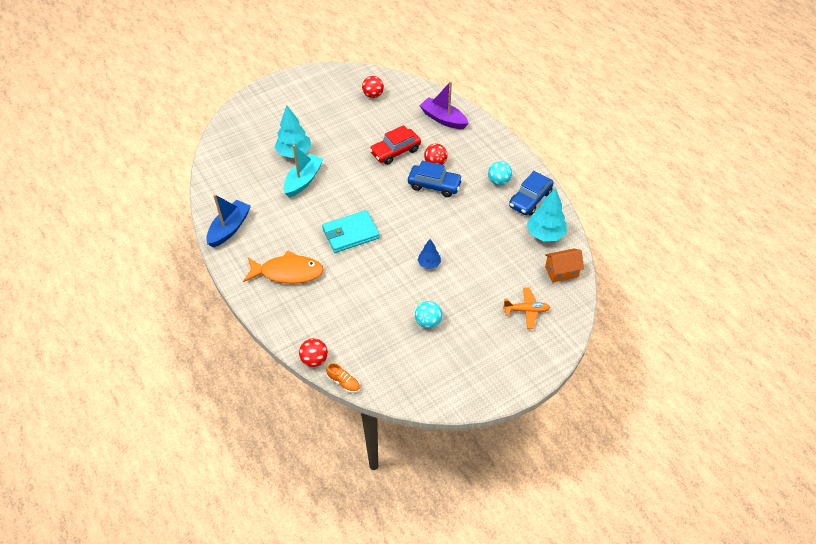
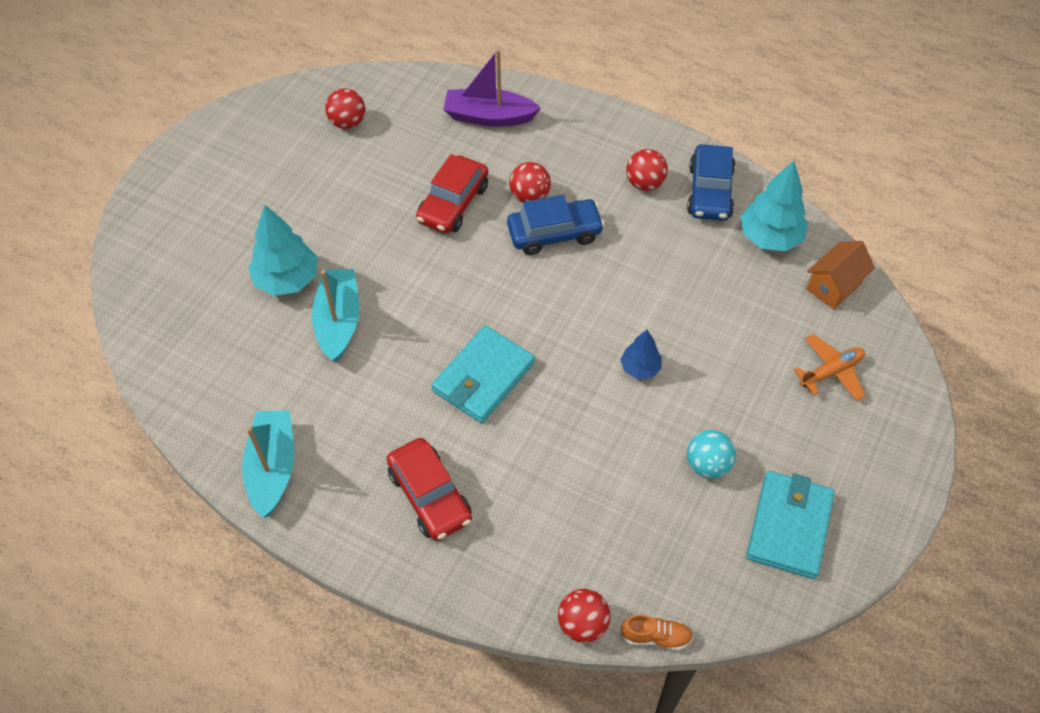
camera: 30 degrees left, 5 degrees up
blue boat [206,194,251,247] -> turquoise boat [242,410,294,518]
orange fish [243,250,324,284] -> red car [387,438,472,541]
turquoise ball [488,161,512,185] -> red ball [626,149,668,191]
none -> turquoise wallet [746,471,835,579]

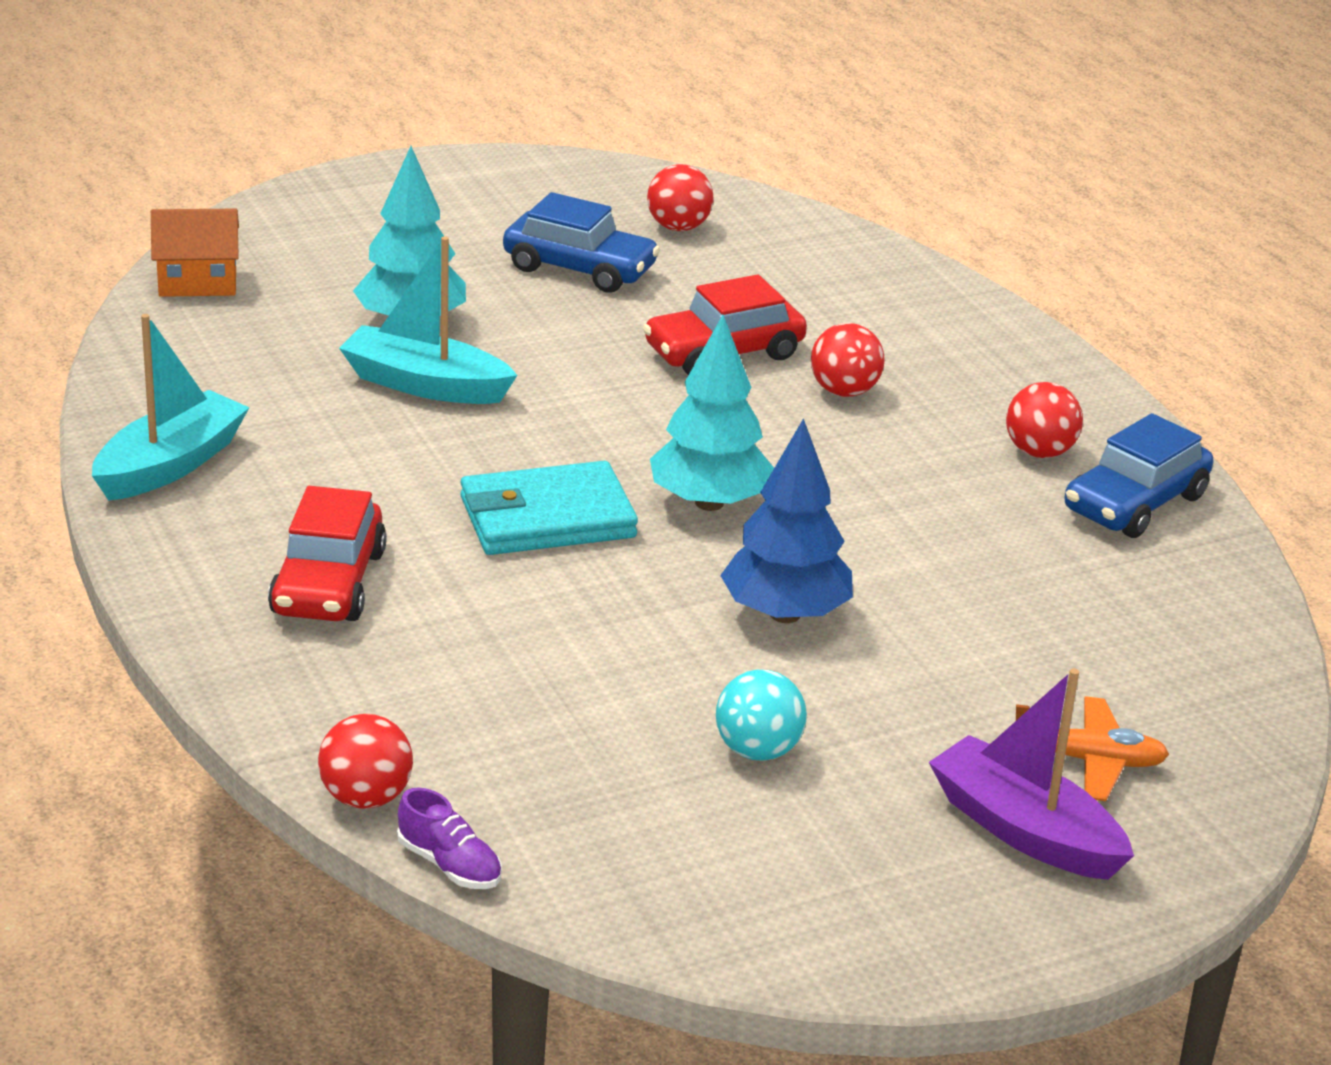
camera: 35 degrees right, 25 degrees down
turquoise boat [312,269,359,362] -> turquoise boat turned 105 degrees counterclockwise [339,236,517,404]
purple boat [443,49,541,127] -> purple boat moved to [929,668,1134,880]
blue car [507,195,605,255] -> blue car moved to [503,192,660,293]
blue tree [620,330,662,379] -> blue tree [720,418,853,623], size x1.74
orange shoe [620,614,693,650] -> purple shoe [397,787,502,889]
turquoise tree [740,161,808,251] -> turquoise tree moved to [650,315,774,511]
turquoise wallet [746,471,835,579] -> none
orange house [807,241,875,309] -> orange house moved to [151,209,239,297]

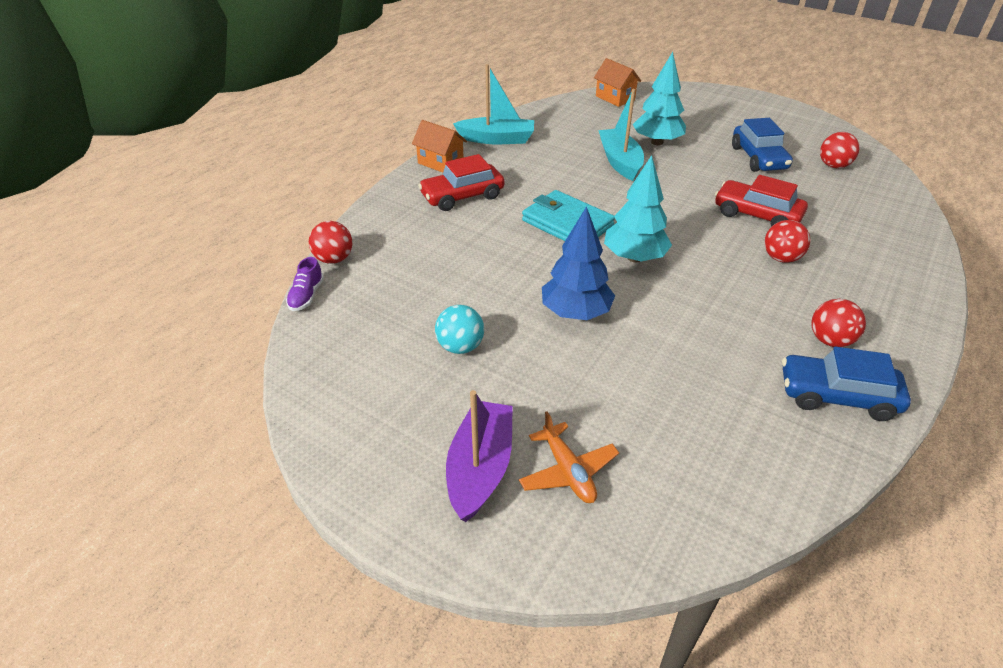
camera: 60 degrees right, 10 degrees up
none -> orange house [412,120,467,173]

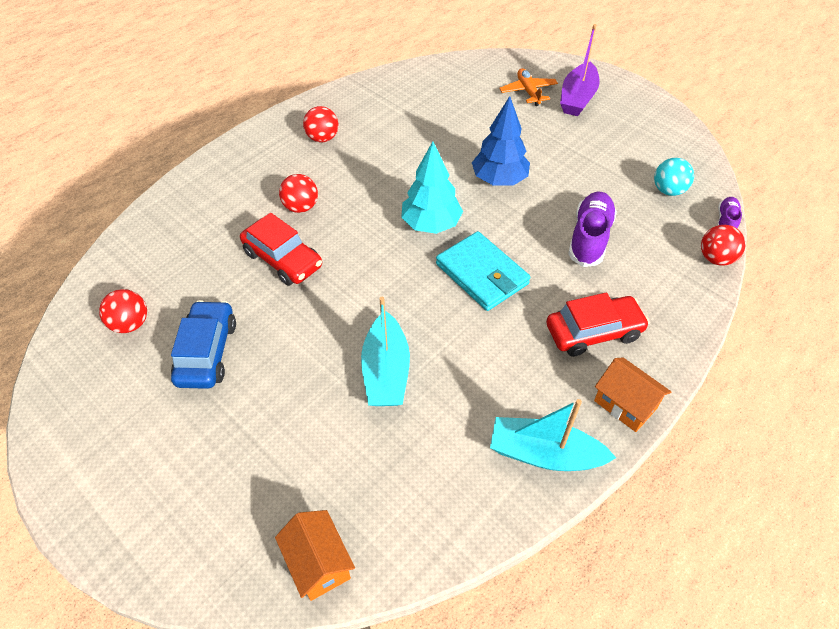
camera: 170 degrees left, 10 degrees up
turquoise ball [435,305,484,354] -> turquoise ball moved to [654,158,694,196]
turquoise tree [633,52,686,145] -> none
blue car [782,347,911,421] -> none
none -> purple shoe [568,192,617,267]

